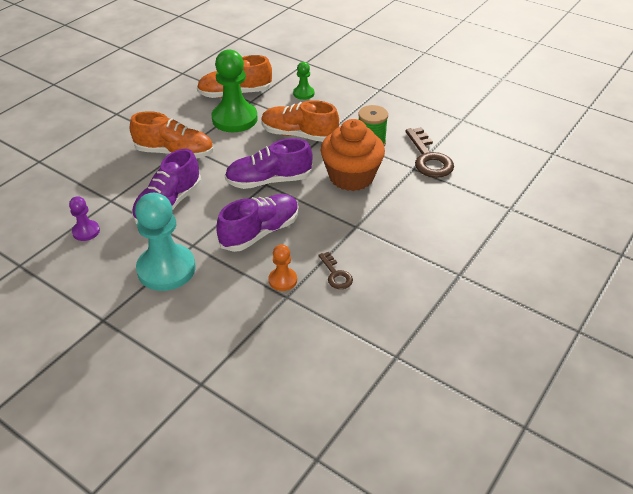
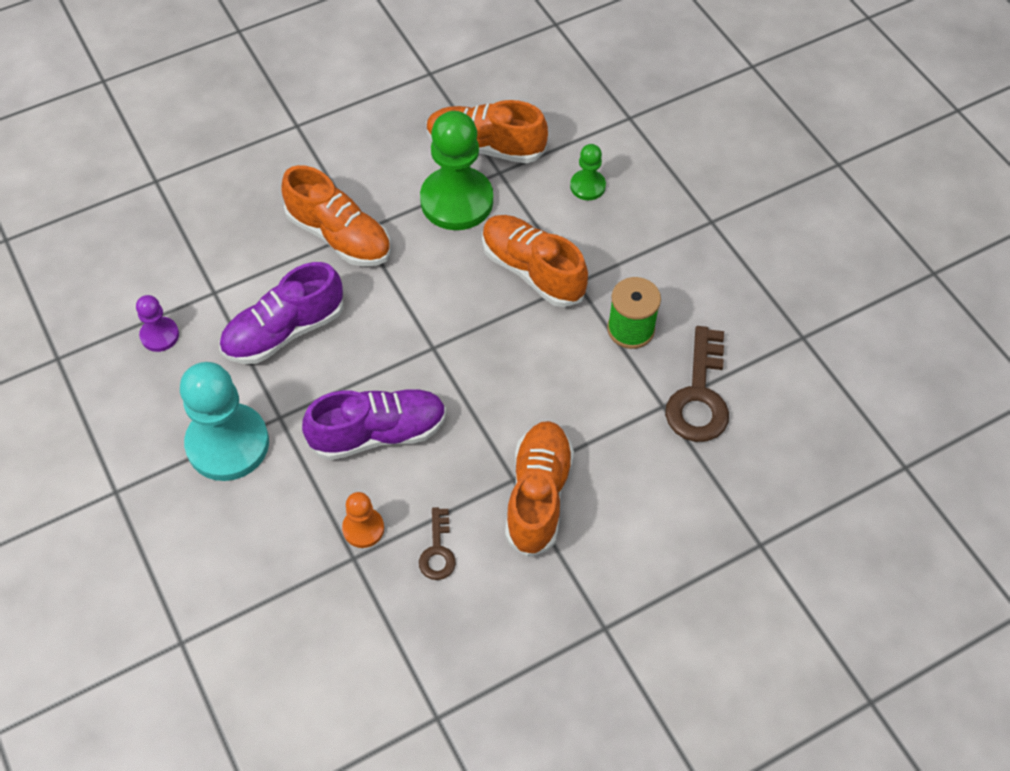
camera: 25 degrees right, 15 degrees up
purple shoe [225,138,312,189] -> none
orange cupcake [321,119,385,191] -> none
none -> orange shoe [505,421,574,557]

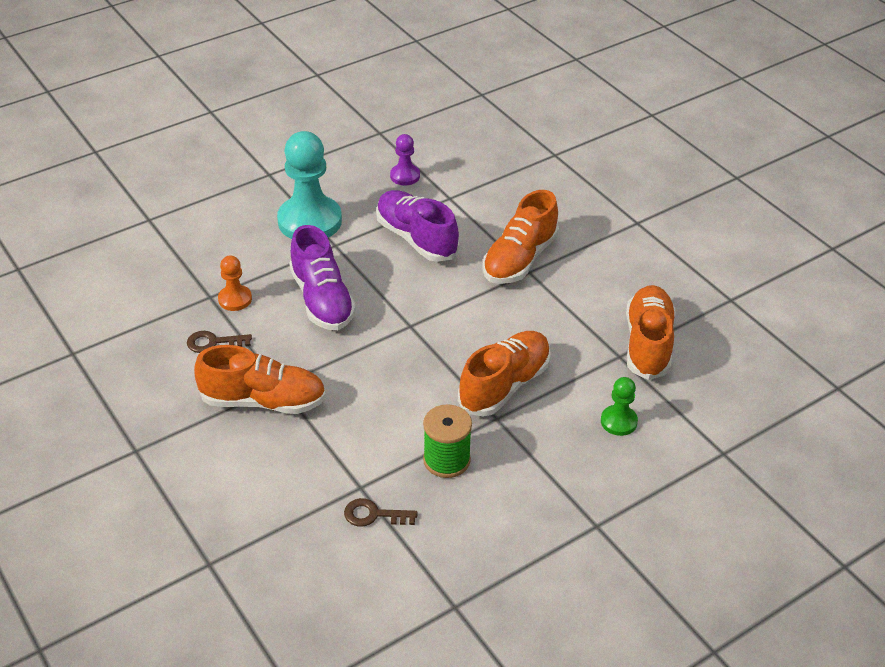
camera: 85 degrees right, 15 degrees down
green pawn [420,111,493,230] -> none
brown key [665,326,729,442] -> brown key [344,498,418,527], size x0.54

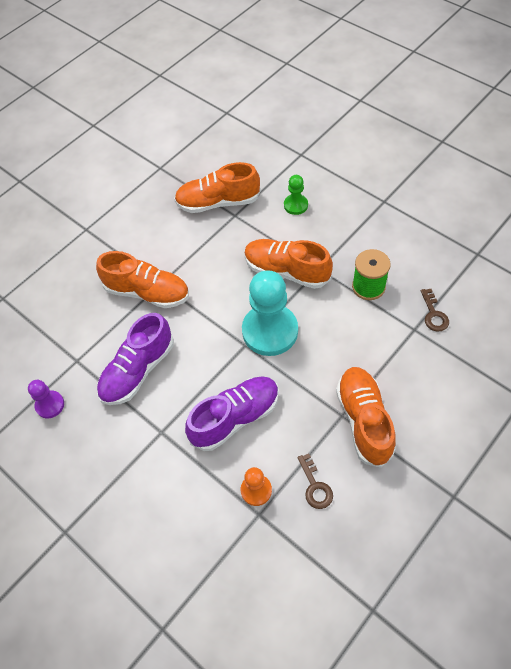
camera: 100 degrees left, 15 degrees up
turquoise pawn [277,131,342,239] -> turquoise pawn moved to [242,270,298,356]

